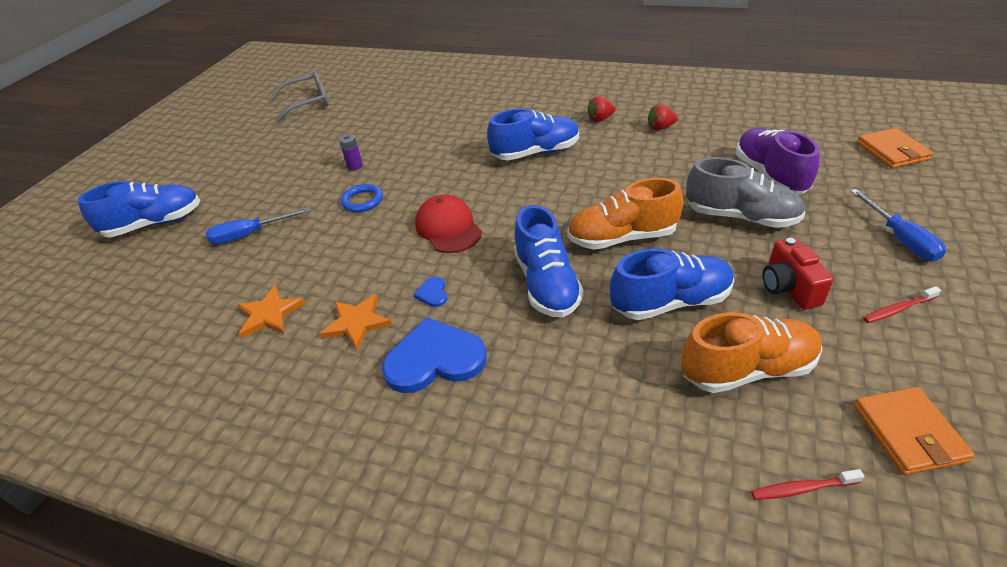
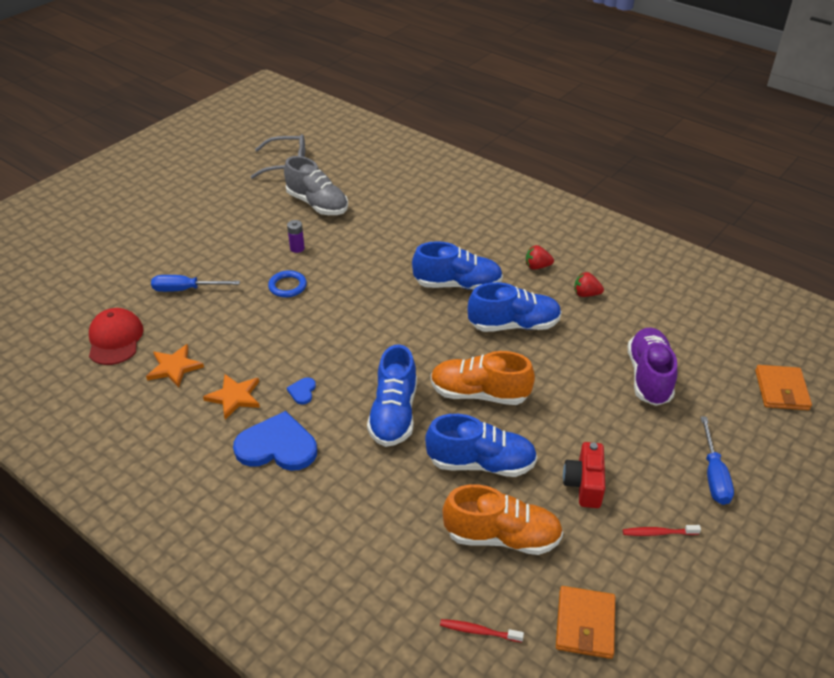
camera: 15 degrees right, 0 degrees up
blue shoe [78,181,200,238] -> blue shoe moved to [468,282,562,332]
red cap [415,195,482,253] -> red cap moved to [89,308,143,365]
grey shoe [686,157,805,228] -> grey shoe moved to [284,156,348,215]

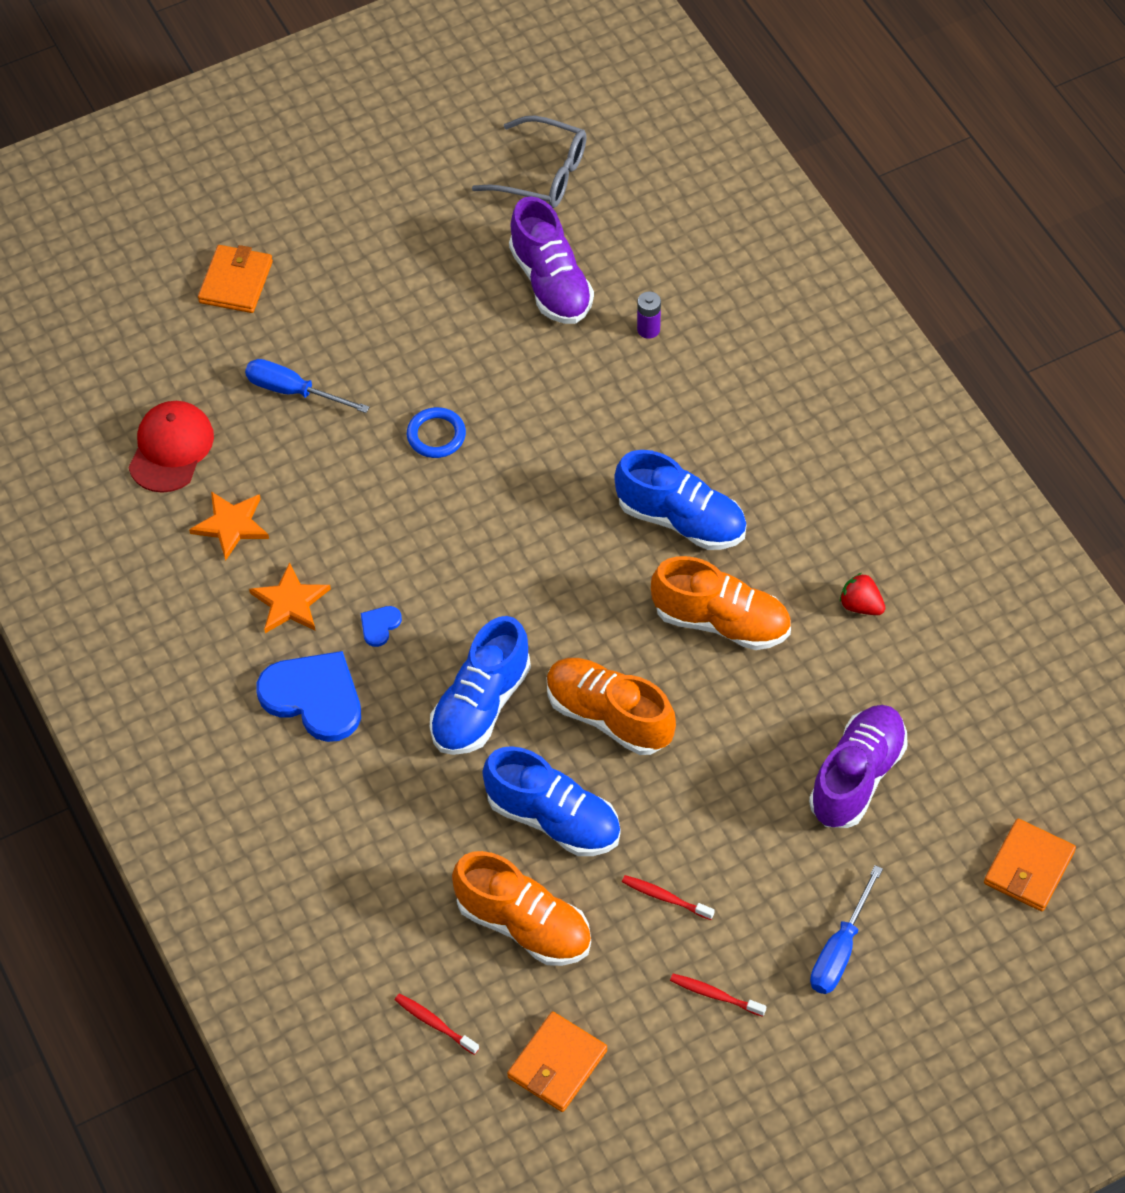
camera: 25 degrees right, 15 degrees up
grey shoe [284,156,348,215] -> purple shoe [509,196,594,324]
purple battery [287,220,305,253] -> purple battery moved to [637,292,661,339]
blue shoe [468,282,562,332] -> orange shoe [651,556,791,650]
red strawberry [526,245,554,270] -> none
red camera [563,442,605,508] -> red toothbrush [622,875,715,920]
none -> orange wallet [198,245,273,313]

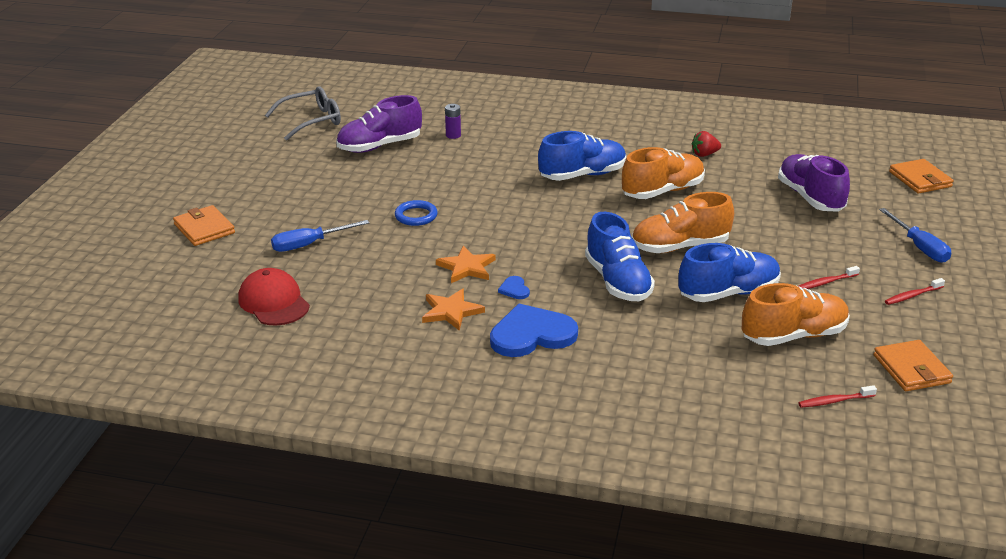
camera: 50 degrees left, 25 degrees down
orange star [189,491,269,561] -> orange star moved to [436,246,496,283]
purple shoe [509,196,594,324] -> purple shoe turned 135 degrees clockwise [336,95,422,153]

